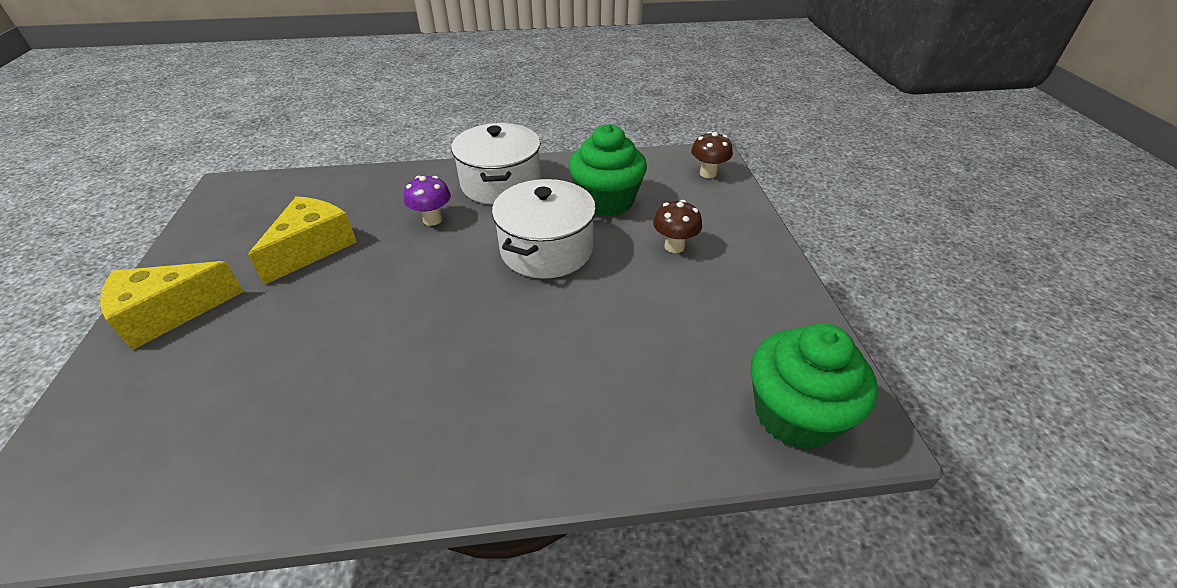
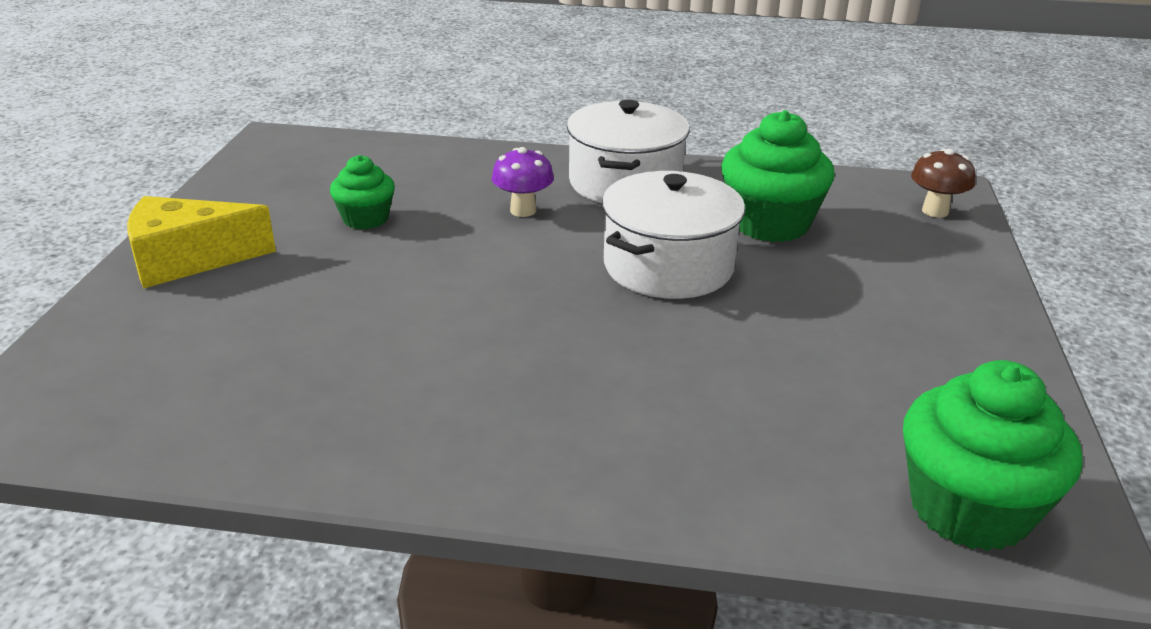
camera: 15 degrees right, 10 degrees down
yellow cheese [248,196,357,285] -> green cupcake [330,155,395,230]
brown mushroom [653,200,702,253] -> none

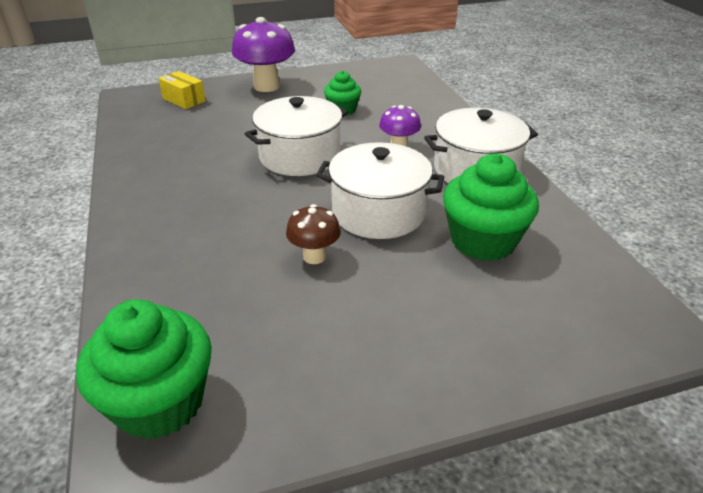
camera: 65 degrees right, 5 degrees up
yellow cheese [127,196,276,289] -> purple mushroom [232,17,295,92]
brown mushroom [911,149,975,218] -> brown mushroom moved to [286,204,341,264]
none -> yellow box [159,71,205,109]
none -> white pot [245,96,348,176]

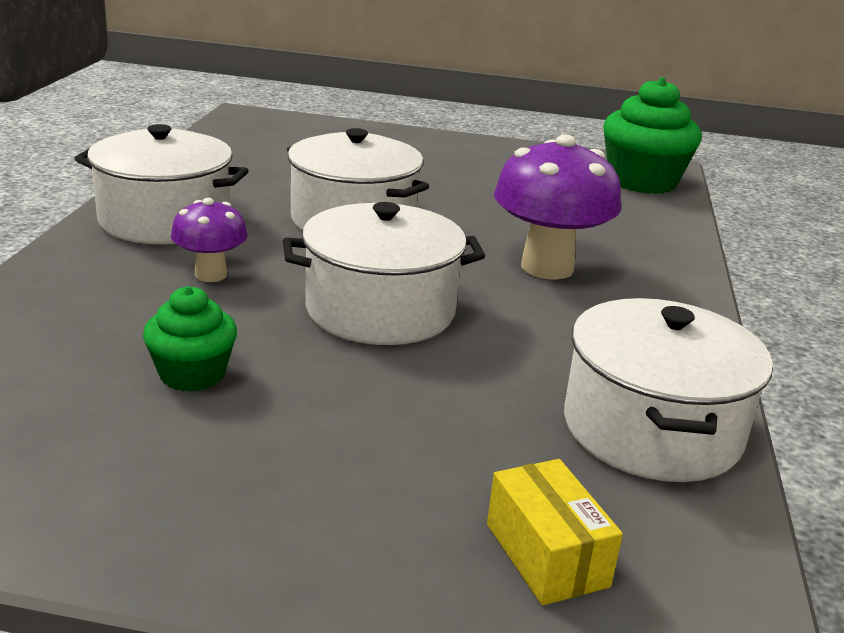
camera: 155 degrees left, 10 degrees down
purple mushroom [232,17,295,92] -> purple mushroom moved to [494,134,621,280]
brown mushroom [286,204,341,264] -> none
green cupcake [443,154,539,261] -> none
none -> white pot [564,298,773,482]

